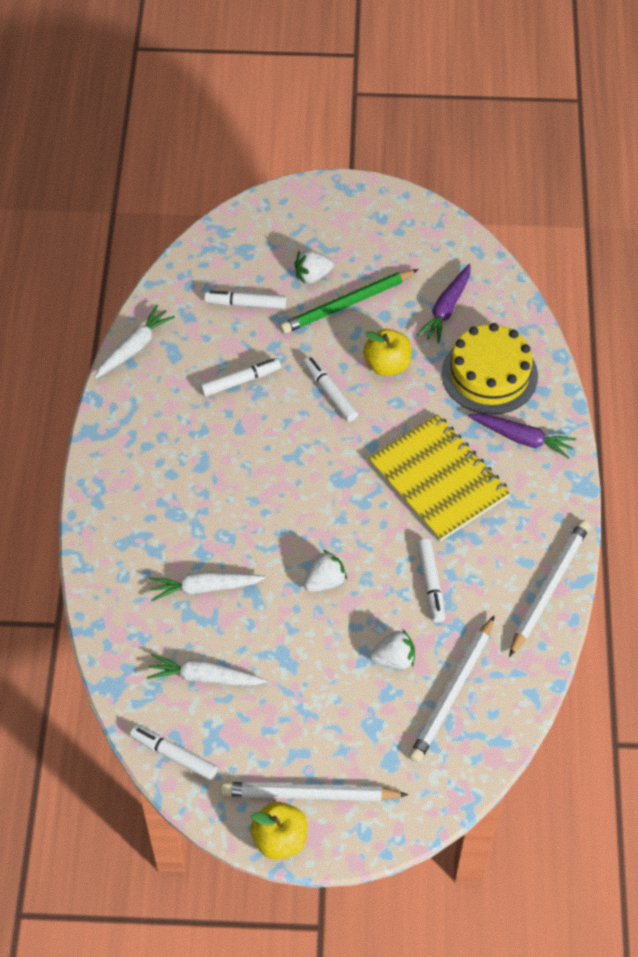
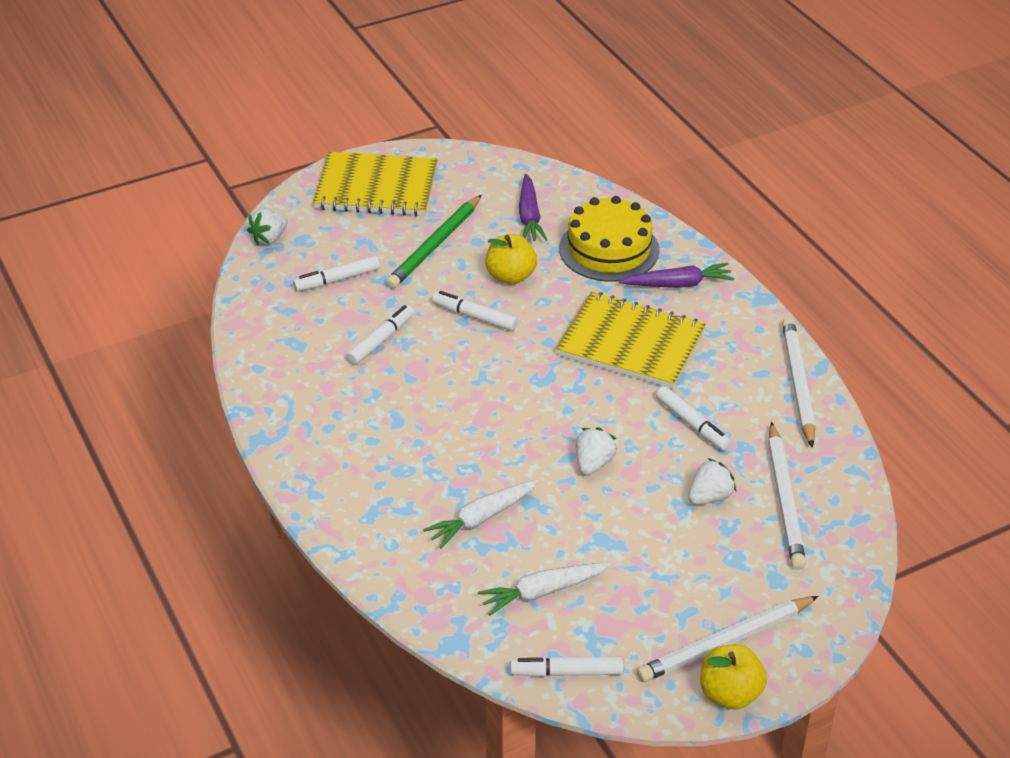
camera: 30 degrees left, 15 degrees down
white carrot [94,305,175,379] -> none
white strawberry [295,250,334,284] -> white strawberry moved to [247,209,288,245]
none -> yellow notebook [313,152,438,216]

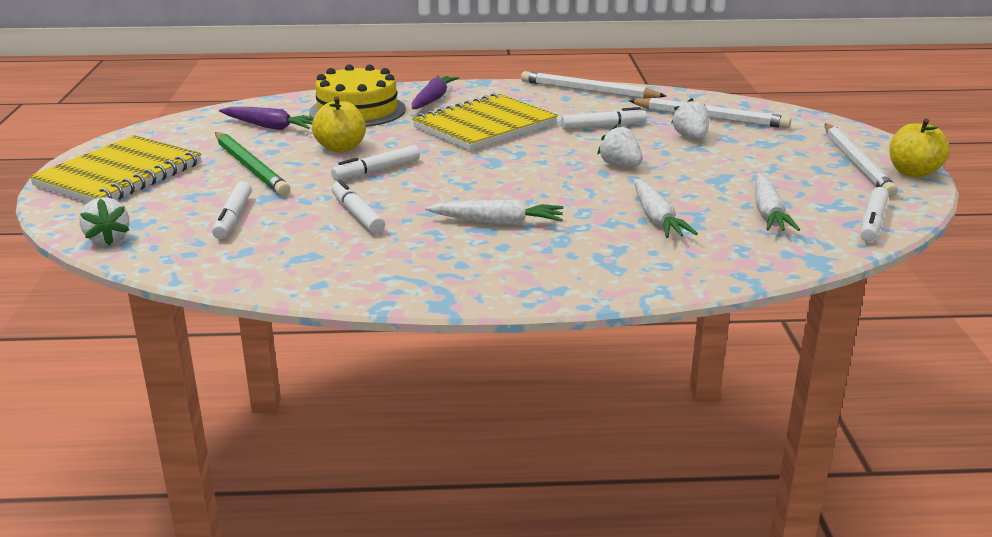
camera: 65 degrees left, 15 degrees down
none -> white carrot [425,200,563,226]

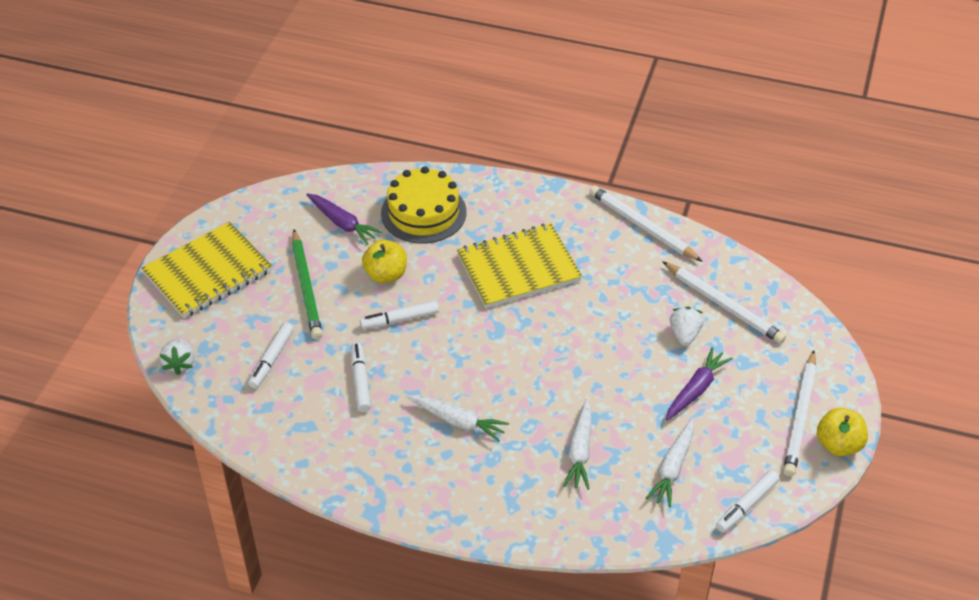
camera: 20 degrees right, 20 degrees up
purple carrot [412,75,459,109] -> purple carrot moved to [666,347,733,421]
white marker [561,107,647,130] -> none
white strawberry [597,124,643,166] -> none

